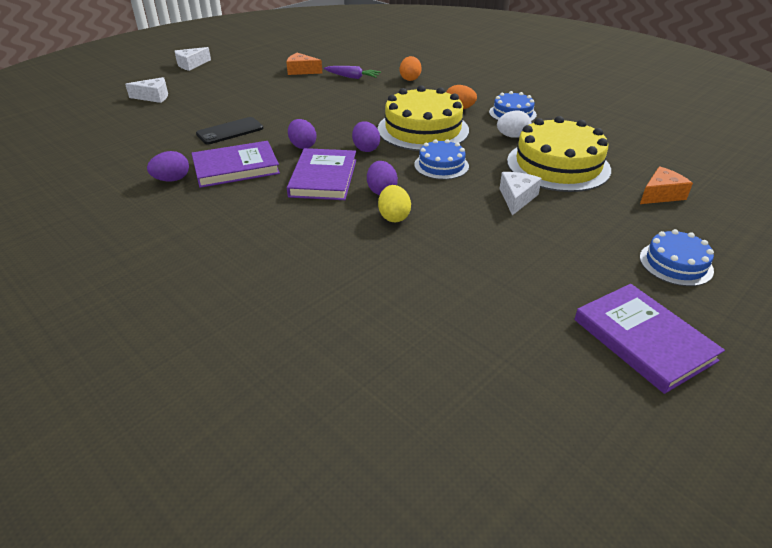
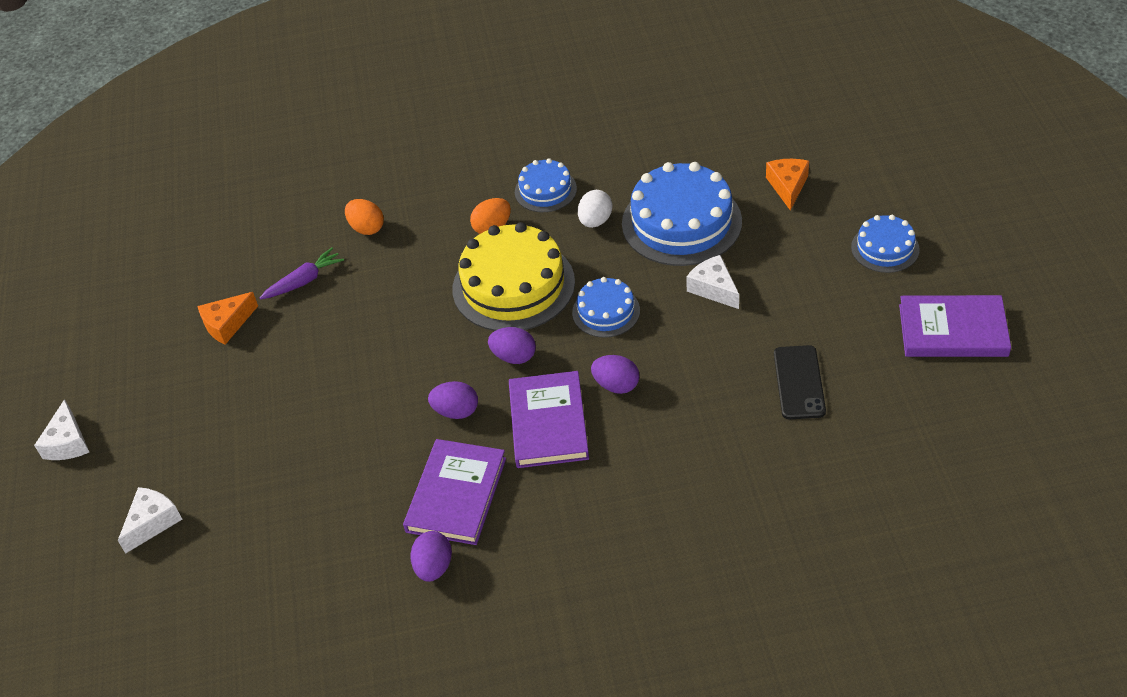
camera: 50 degrees left, 10 degrees up
black phone [196,117,263,144] -> black phone moved to [774,345,826,419]
purple book [287,148,356,200] -> purple book turned 45 degrees clockwise [509,371,589,468]
yellow egg [378,185,411,222] -> none
yellow cake [507,116,611,192] -> blue cake [622,162,742,266]

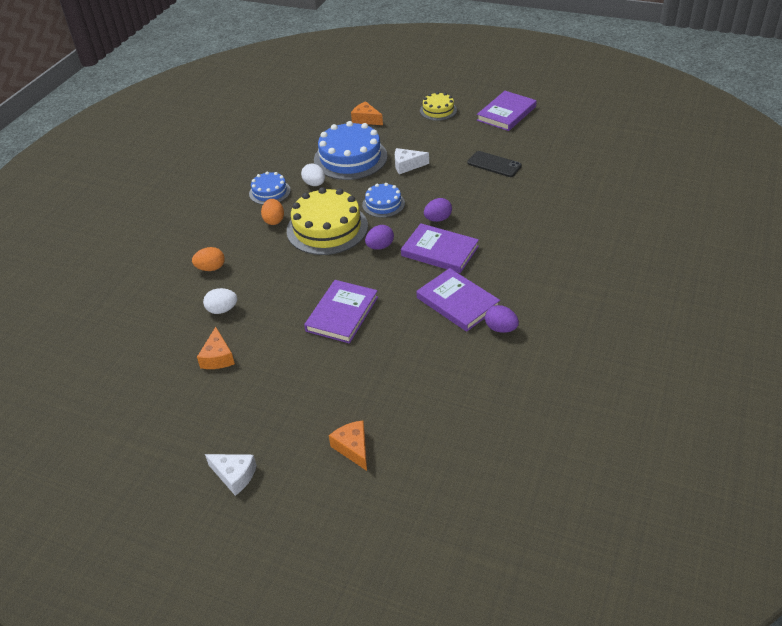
camera: 60 degrees left, 5 degrees down
white cheese [118,487,182,554] -> orange cheese [329,420,367,471]
purple carrot [260,248,344,299] -> white egg [203,288,238,314]
purple egg [428,381,478,419] -> none
blue cake [851,215,919,273] -> yellow cake [420,92,457,121]
none -> purple book [304,280,378,344]

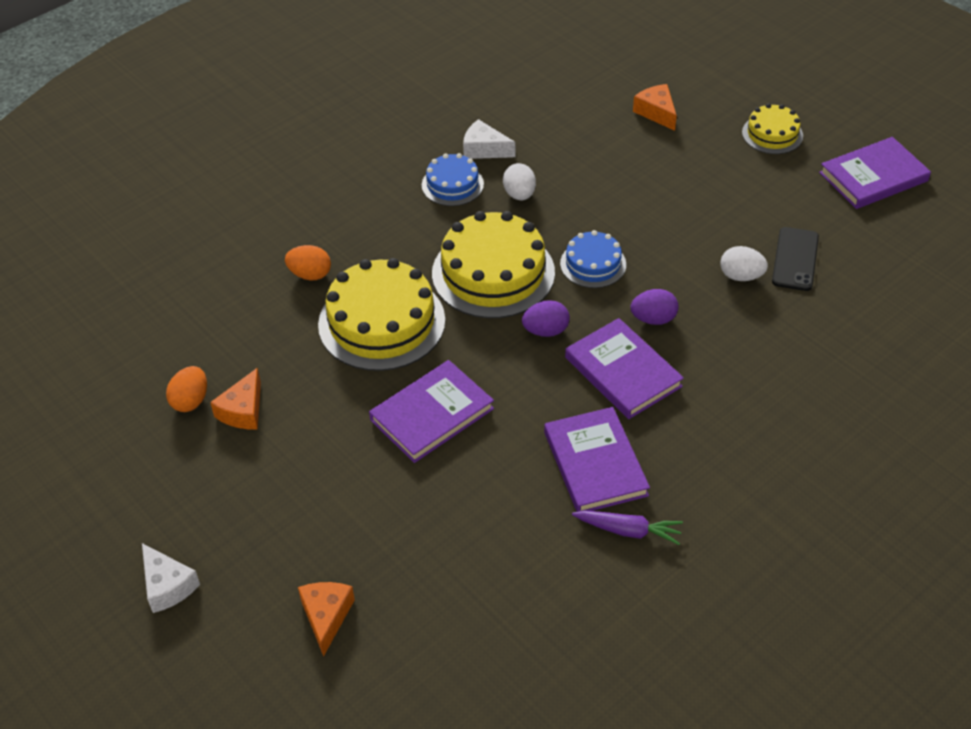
camera: 25 degrees right, 5 degrees up
white egg [203,288,238,314] -> white egg moved to [720,246,768,281]
orange egg [261,199,284,225] -> orange egg moved to [166,366,207,412]
blue cake [314,121,388,180] -> none
white cheese [395,148,429,174] -> white cheese moved to [463,119,515,159]
black phone [467,151,522,177] -> black phone turned 45 degrees clockwise [772,227,819,291]
purple egg [485,305,519,333] -> purple carrot [572,510,683,545]
none -> yellow cake [318,258,445,371]

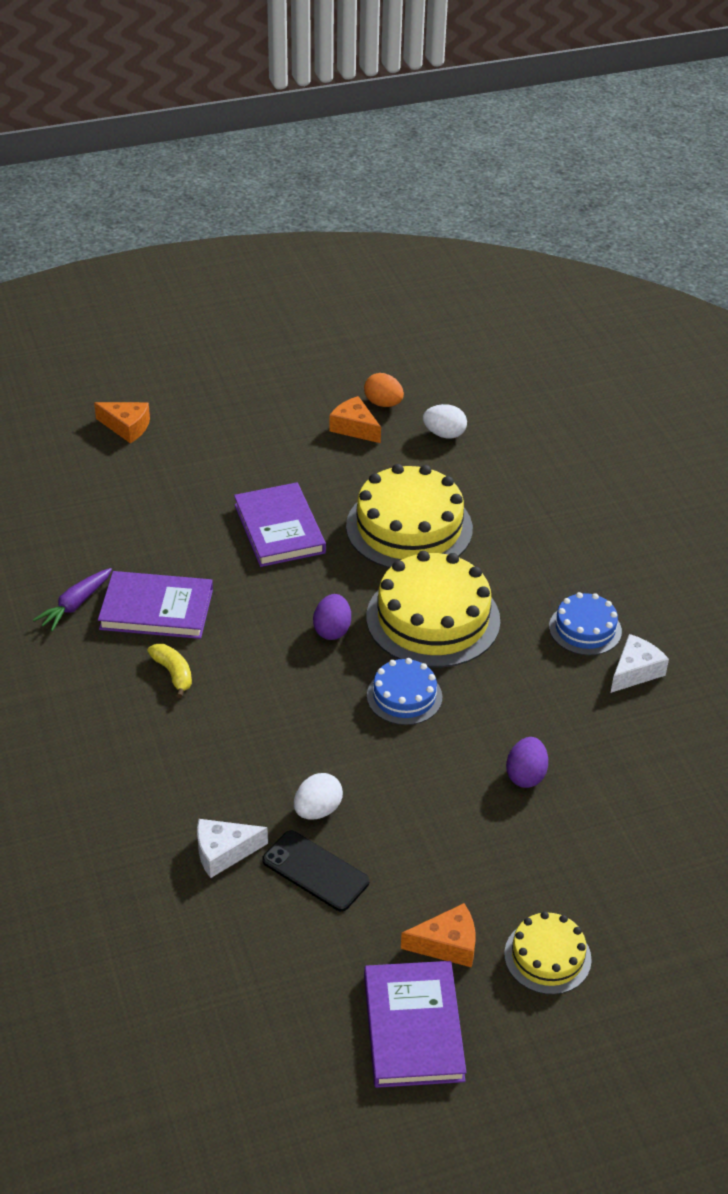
camera: 110 degrees right, 5 degrees down
white cheese [142,543,200,613] -> white cheese moved to [197,819,268,878]
orange egg [285,245,331,280] -> none
white egg [503,163,536,200] -> white egg moved to [423,404,467,439]
purple book [565,318,684,419] -> none
purple egg [631,289,678,325] -> purple egg moved to [506,737,548,788]
orange cheese [633,84,677,131] -> orange cheese moved to [401,903,475,968]
none -> yellow banana [148,644,192,698]

